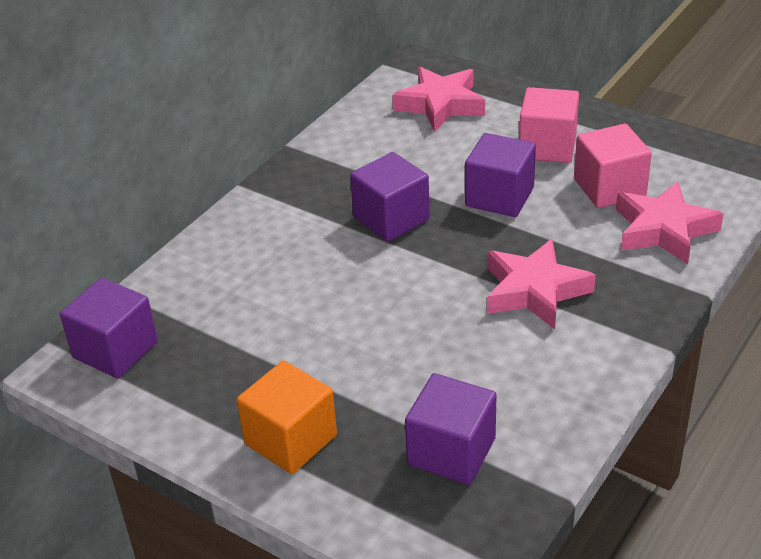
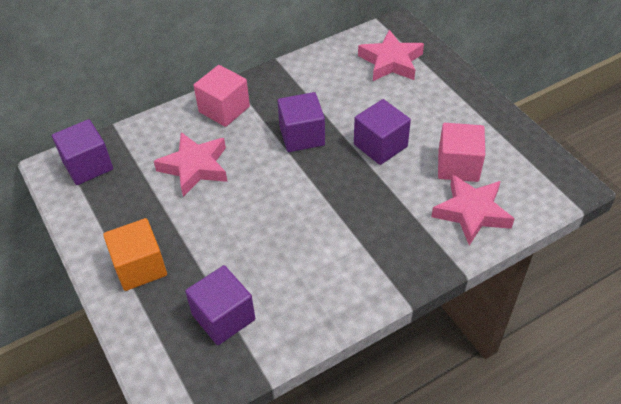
camera: 25 degrees right, 10 degrees up
pink star [487,239,596,329] -> pink star moved to [154,132,227,197]
pink cube [519,87,579,163] -> pink cube moved to [194,65,250,127]

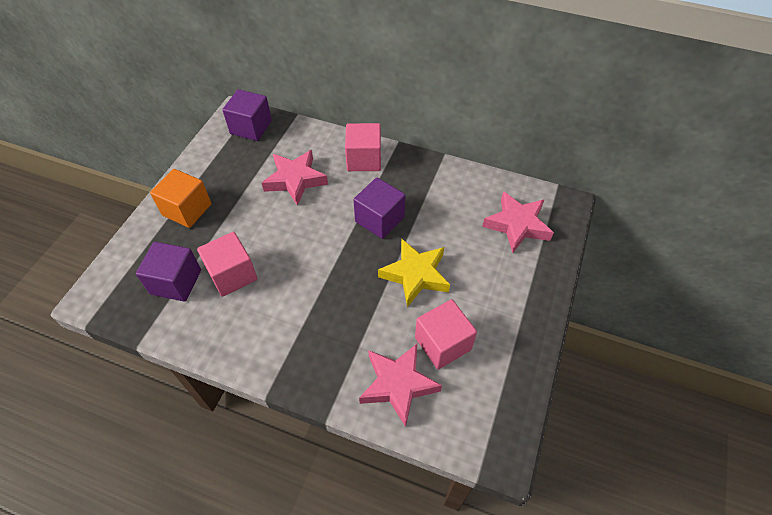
camera: 50 degrees right, 5 degrees up
purple cube [354,99,411,165] -> yellow star [378,238,450,307]
none -> pink cube [197,232,257,297]

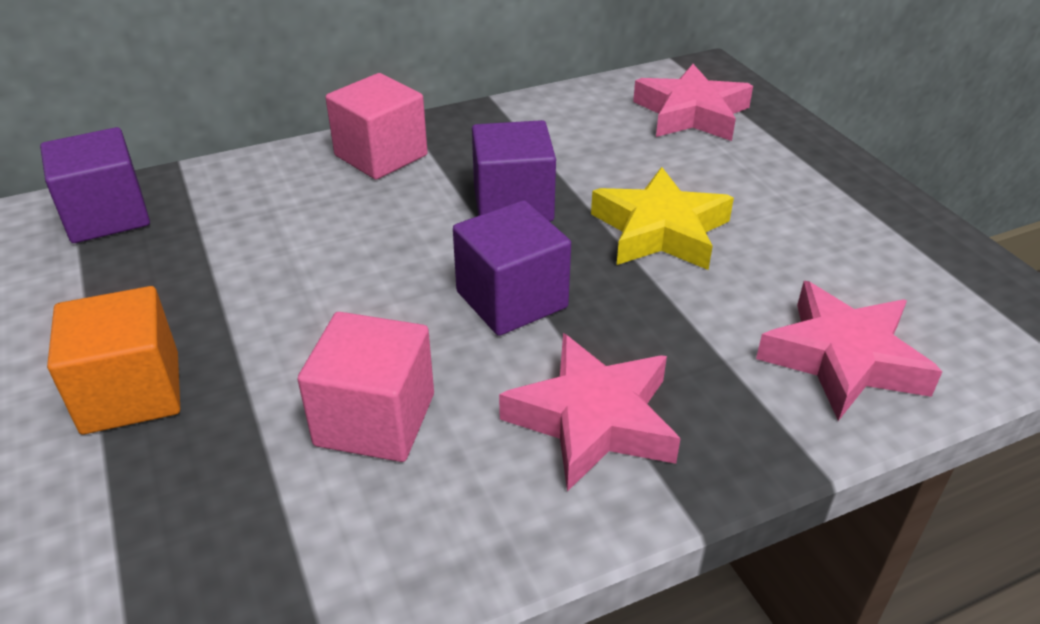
camera: 45 degrees left, 15 degrees down
purple cube [136,242,201,302] -> purple cube moved to [453,200,571,336]
pink star [262,150,328,206] -> pink star moved to [499,333,681,492]
pink cube [415,299,477,369] -> none

